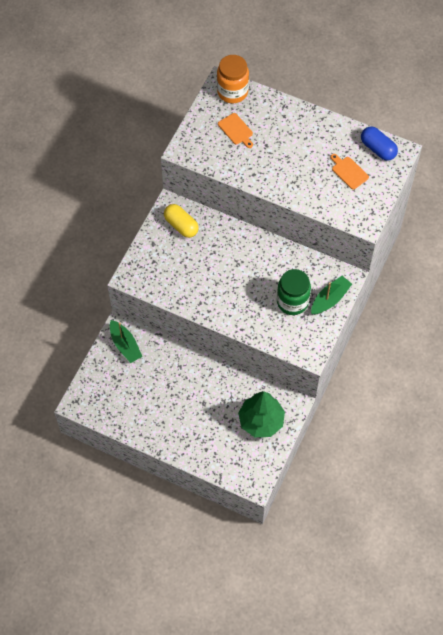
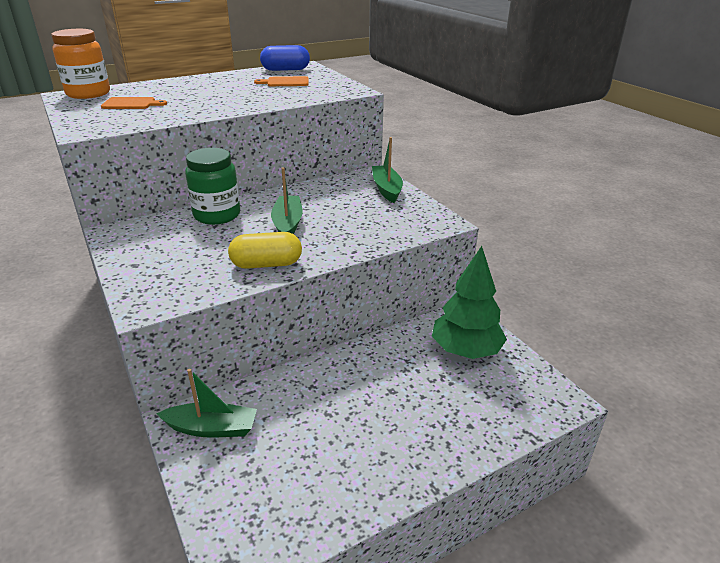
camera: 55 degrees left, 30 degrees down
yellow capsule [164,204,199,238] -> yellow capsule moved to [228,232,302,269]
green jar [277,269,311,315] -> green jar moved to [185,148,240,225]
none -> green boat [271,167,303,234]

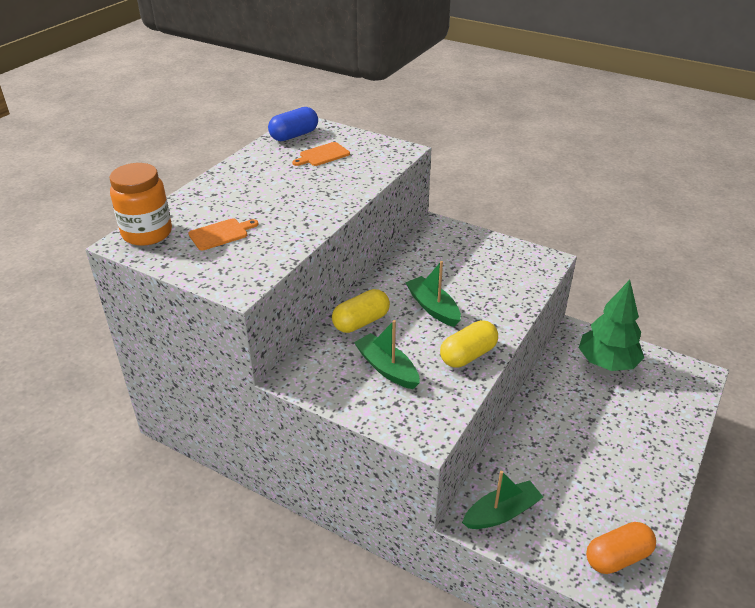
camera: 30 degrees left, 5 degrees up
green jar [185,148,240,225] -> yellow capsule [332,289,390,333]
green boat [372,137,403,203] -> green boat moved to [354,320,420,389]
none -> orange capsule [586,522,656,574]

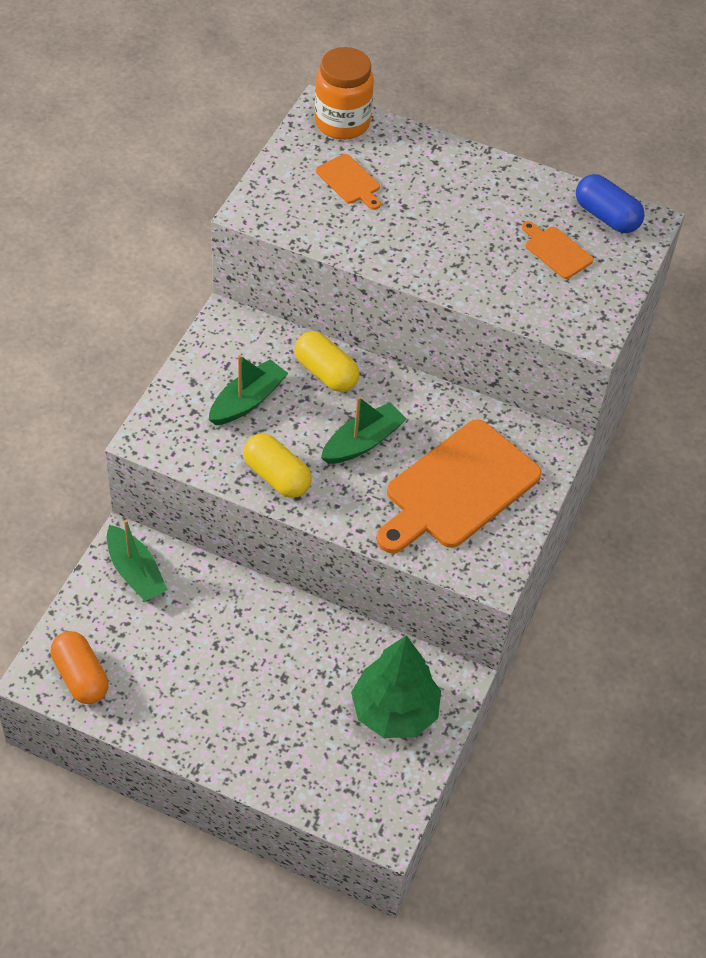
camera: 80 degrees right, 15 degrees up
none -> orange cutting board [376,420,542,553]

